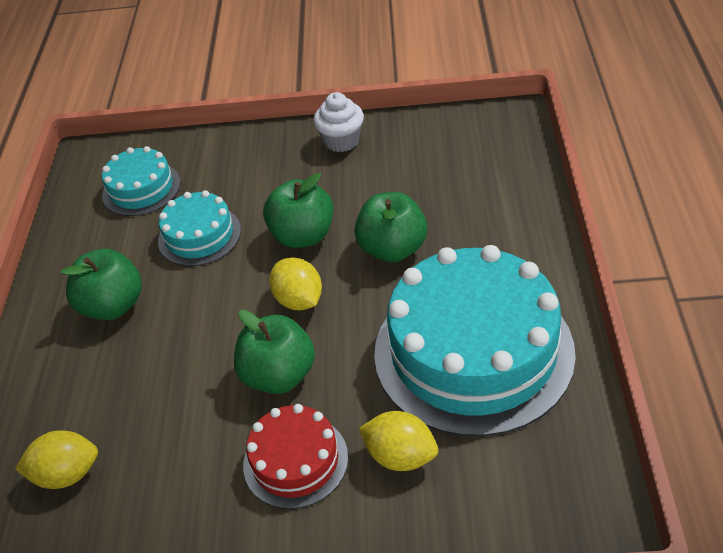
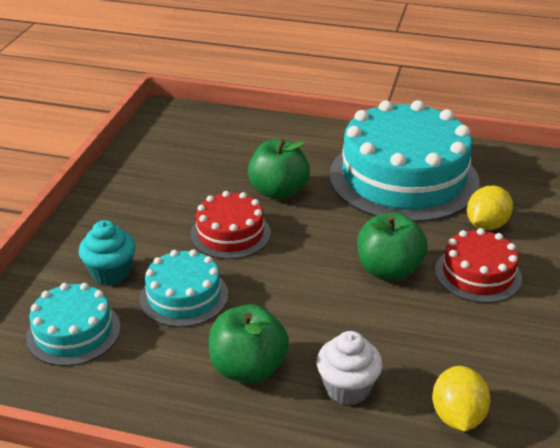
camera: 80 degrees left, 10 degrees down
green apple [263,173,334,248] -> red cake [190,191,271,259]
yellow lemon [269,257,322,310] -> none
white cupcake [313,92,364,152] -> white cupcake moved to [317,331,383,405]
none -> turquoise cupcake [79,220,136,286]

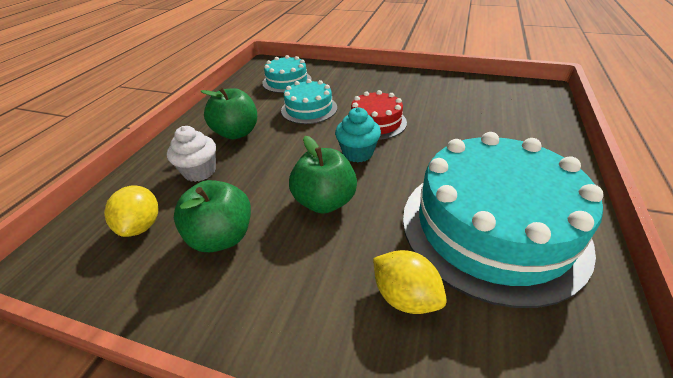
camera: 95 degrees right, 5 degrees up
turquoise cupcake [79,220,136,286] -> turquoise cupcake moved to [335,107,381,163]
green apple [248,139,310,200] -> green apple moved to [174,180,251,252]
yellow lemon [432,366,490,431] -> yellow lemon turned 75 degrees clockwise [104,186,158,237]
red cake [435,228,522,303] -> none

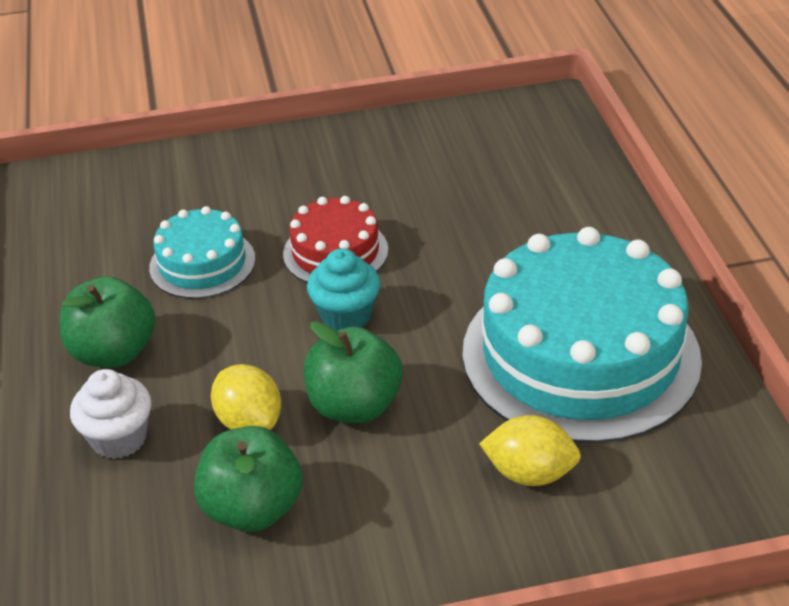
camera: 30 degrees left, 0 degrees up
yellow lemon [104,186,158,237] -> yellow lemon moved to [211,364,281,430]
turquoise cake [262,55,312,93] -> none

